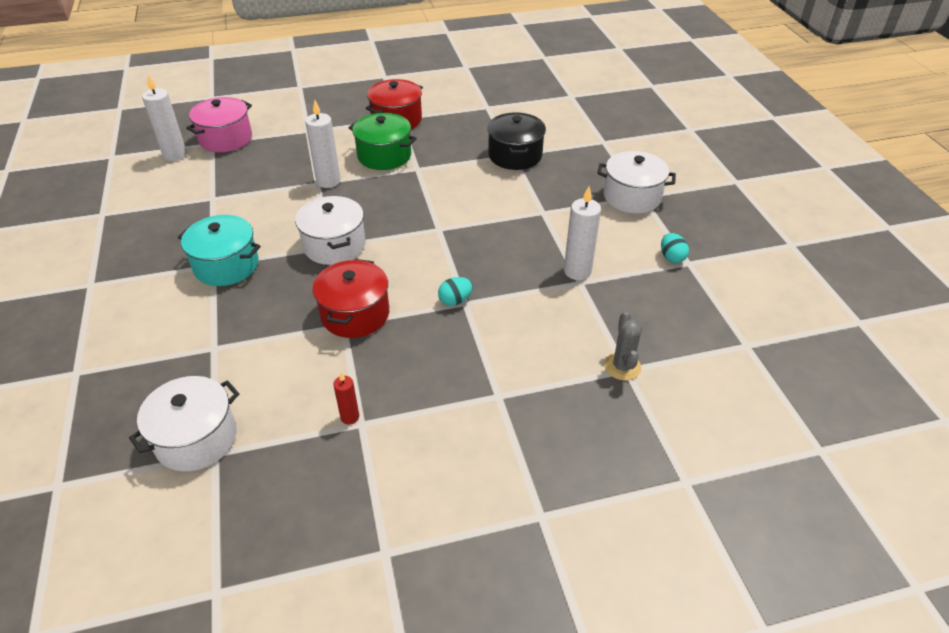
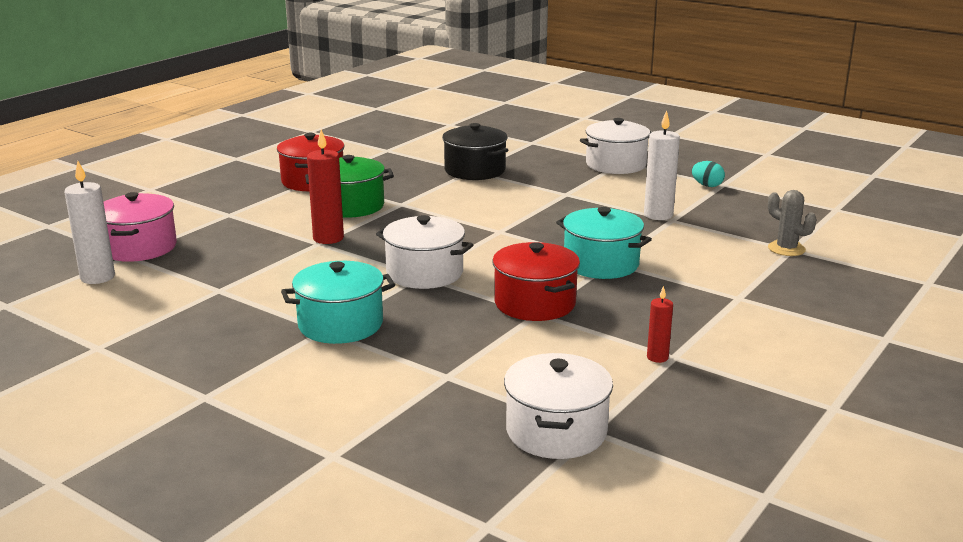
camera: 40 degrees left, 20 degrees down
white candle [305,100,341,188] -> red candle [307,129,344,244]
turquoise egg [438,277,473,306] -> turquoise pot [556,207,652,279]

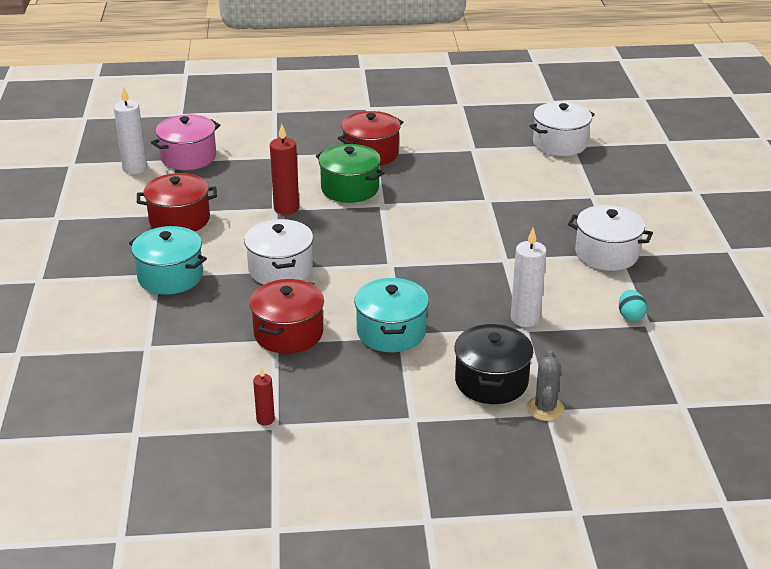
camera: 50 degrees right, 10 degrees up
black pot [442,123,508,180] -> black pot moved to [454,324,533,404]
white pot [504,353,613,459] -> white pot moved to [530,102,595,156]
none -> red pot [137,173,217,232]

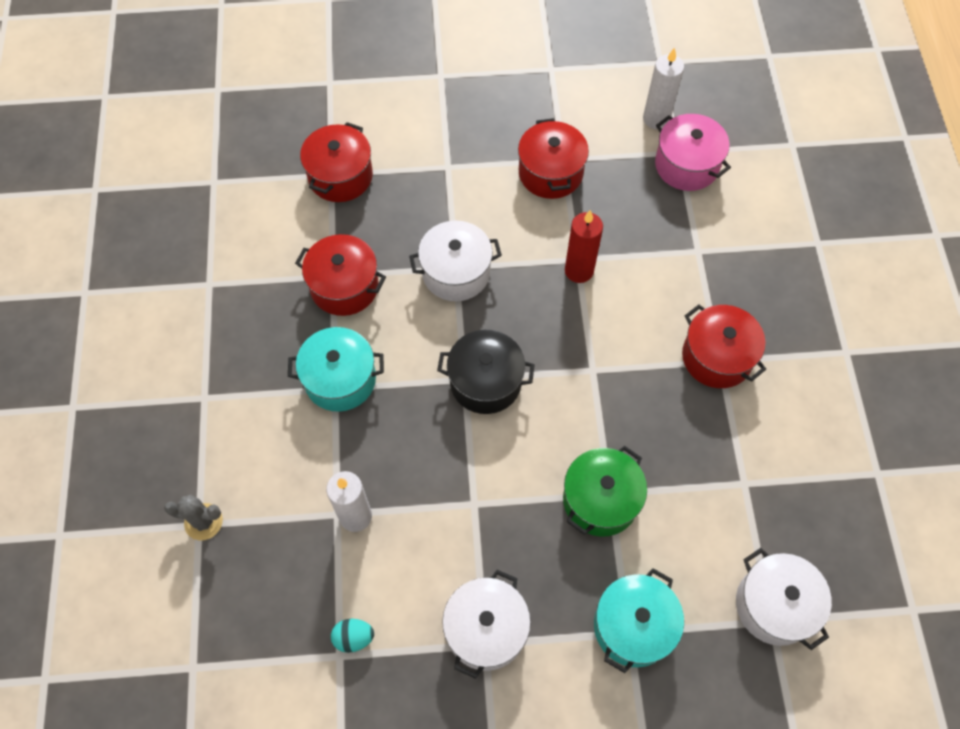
camera: 90 degrees right, 30 degrees up
turquoise pot [129,226,207,294] -> turquoise pot moved to [594,568,684,673]
red candle [253,367,275,425] -> none
green pot [316,144,384,203] -> green pot moved to [563,446,647,536]
black pot [454,324,533,404] -> black pot moved to [437,330,535,414]
none -> red pot [300,122,373,202]

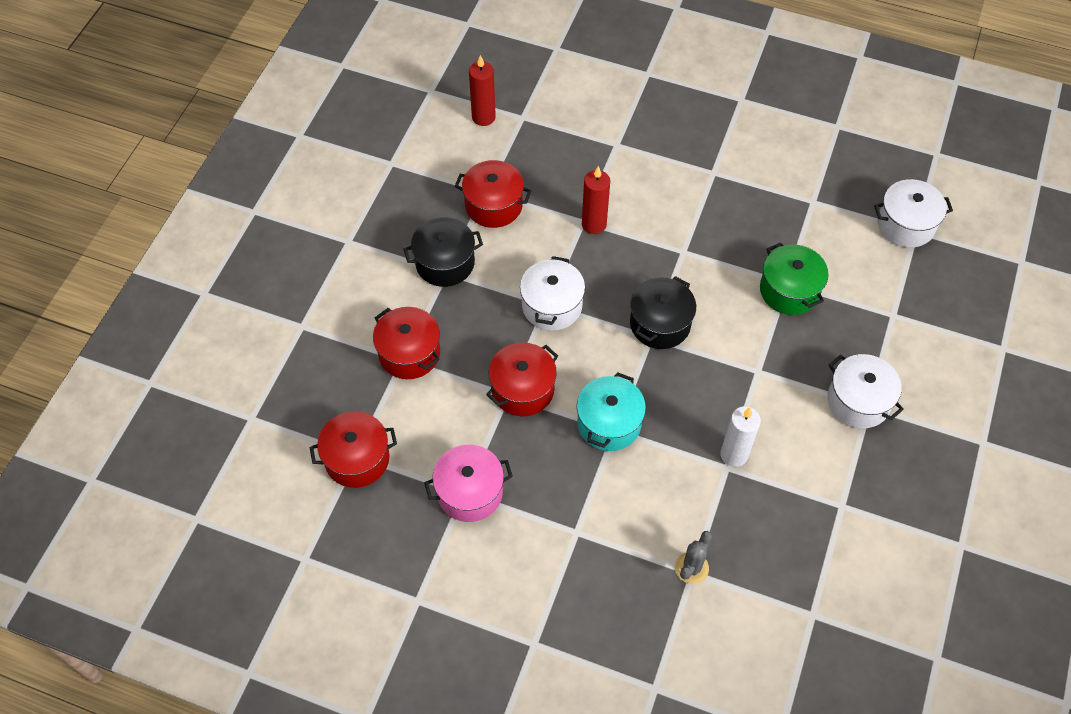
camera: 65 degrees left, 5 degrees down
turquoise egg [331,619,374,653] -> none
turquoise pot [594,568,684,673] -> none
white candle [643,47,684,129] -> red candle [469,55,496,126]
pink pot [655,114,731,191] -> pink pot moved to [424,445,513,522]
red pot [682,304,766,388] -> red pot moved to [309,411,397,488]
none -> black pot [404,217,483,287]

